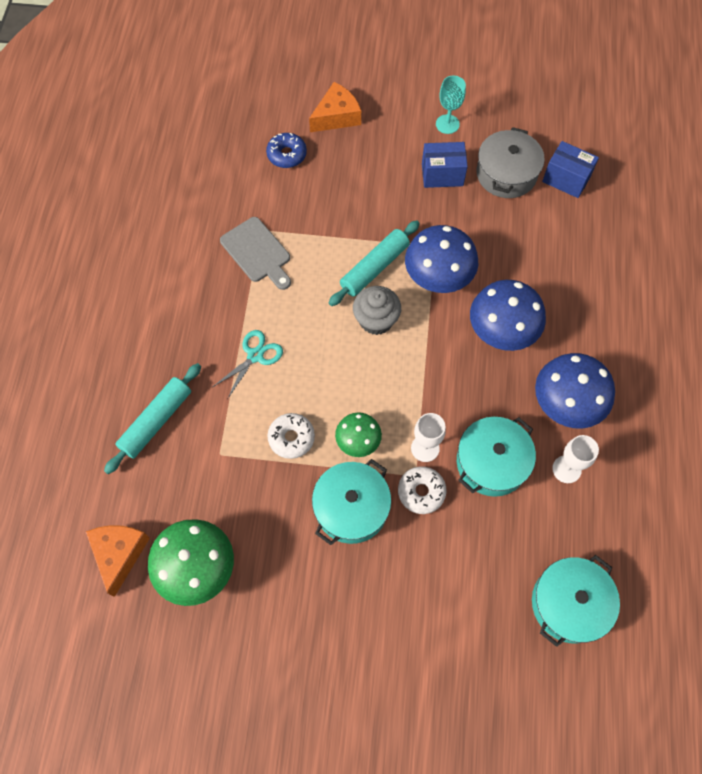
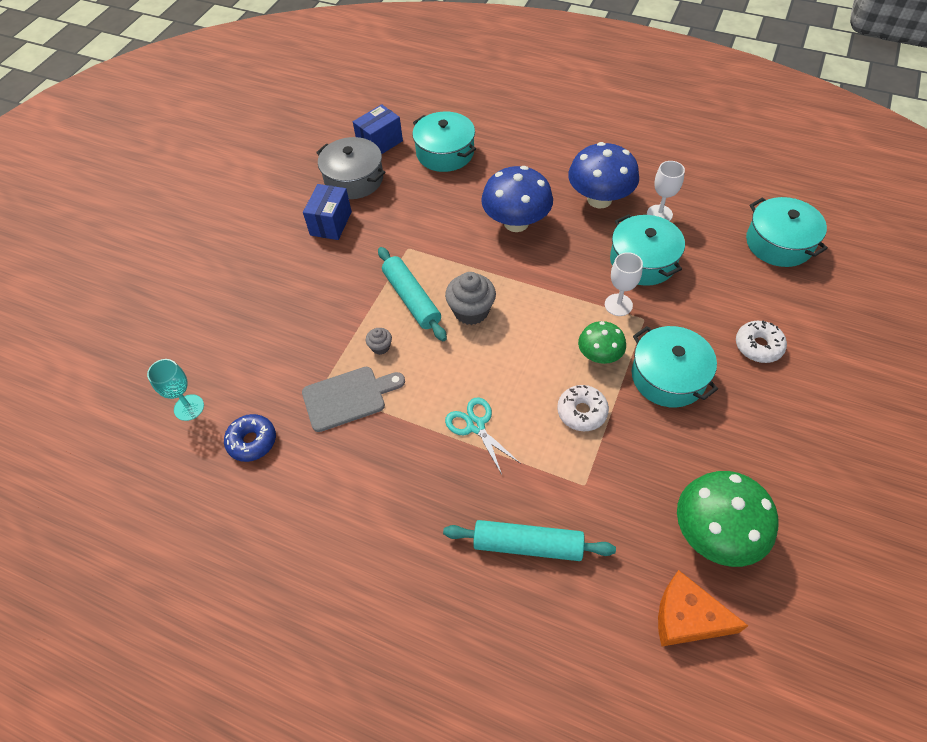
camera: 70 degrees left, 10 degrees down
turquoise rolling pin [104,363,201,474] -> turquoise rolling pin turned 45 degrees counterclockwise [443,520,616,561]
blue donut [266,133,307,168] -> blue donut moved to [224,414,276,462]
orange cheese [309,82,361,132] -> none
white donut [398,466,446,514] -> white donut moved to [736,321,787,363]
blue mushroom [405,225,478,293] -> none
turquoise goblet [436,76,466,134] -> turquoise goblet moved to [147,359,204,421]
none -> grey cupcake [366,328,392,355]
none -> turquoise pot [412,111,476,172]

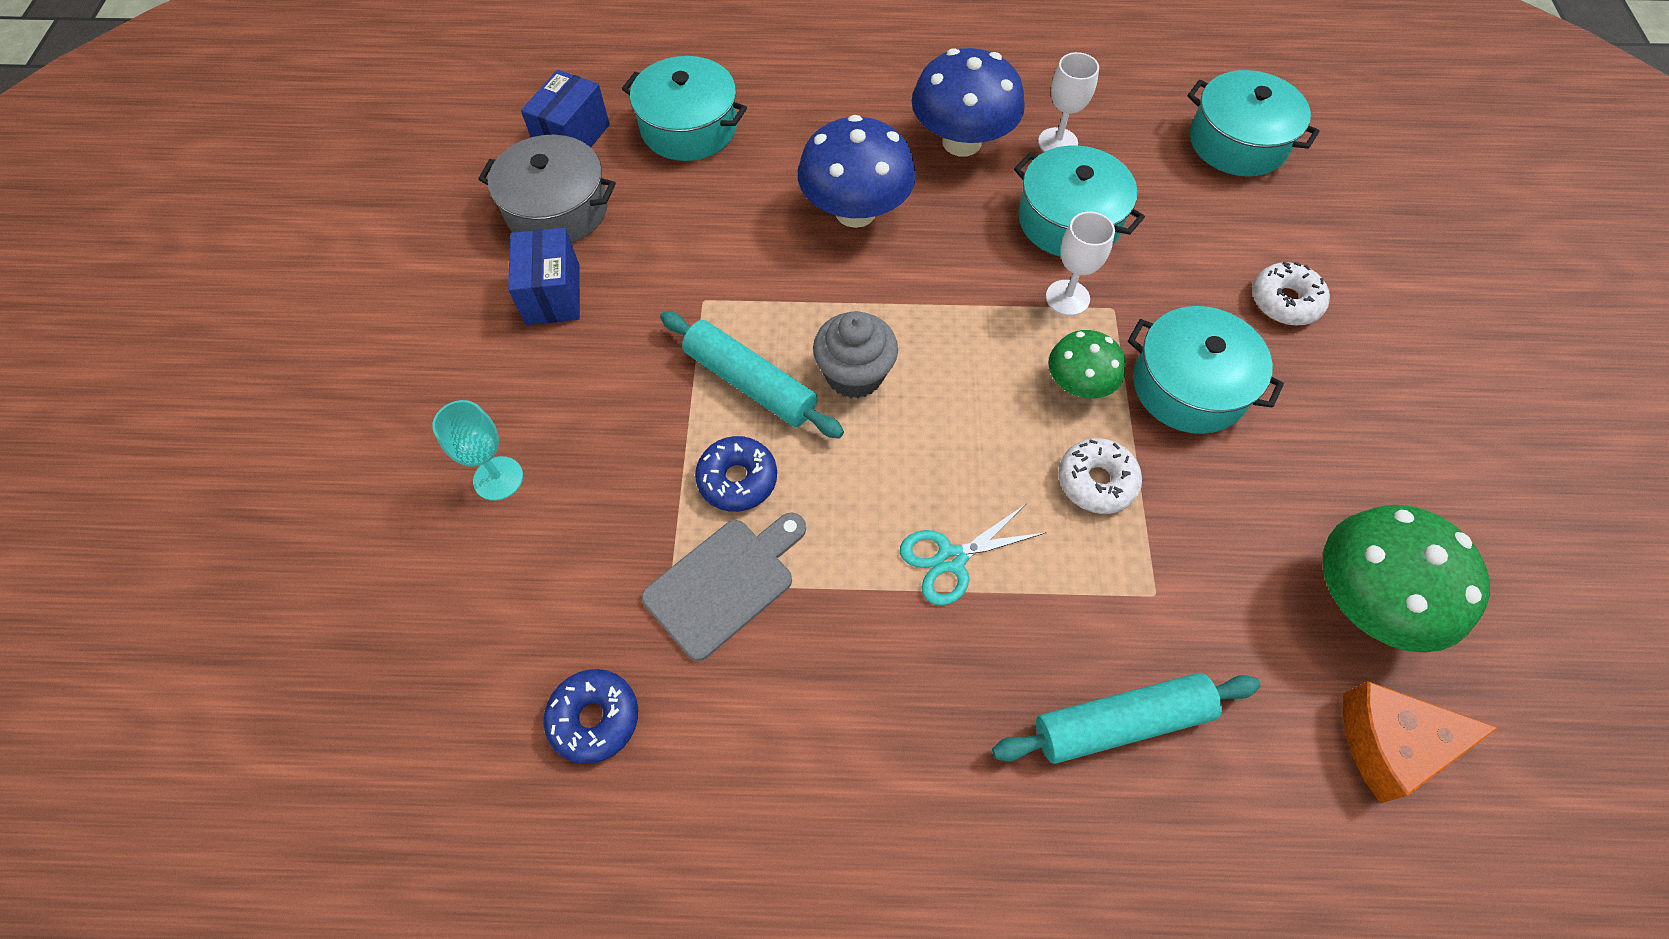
camera: 25 degrees left, 5 degrees up
turquoise goblet [147,359,204,421] -> turquoise goblet moved to [432,400,523,501]
grey cupcake [366,328,392,355] -> blue donut [695,436,777,512]
turquoise scissors [445,397,521,475] -> turquoise scissors turned 60 degrees counterclockwise [900,504,1047,606]

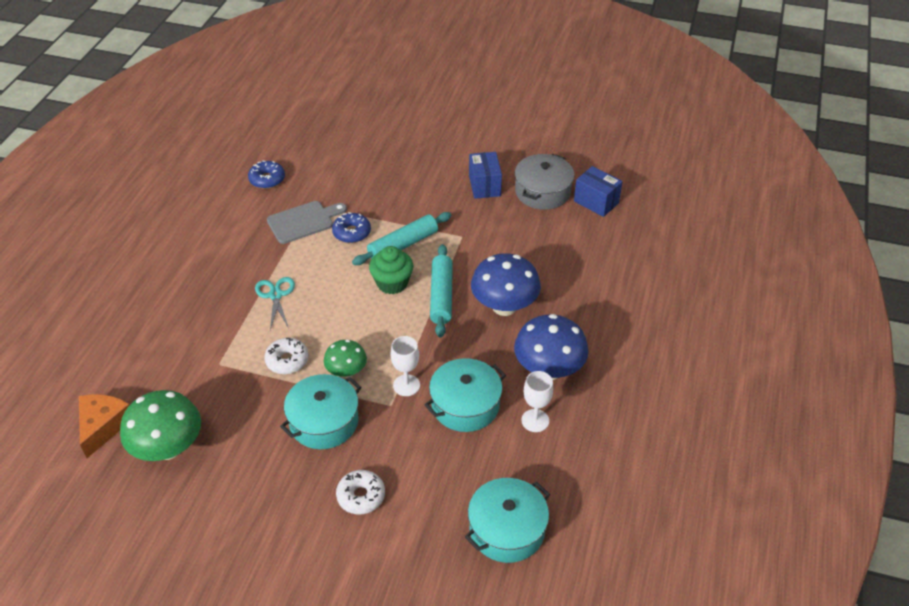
camera: 105 degrees right, 15 degrees down
turquoise goblet [432,400,523,501] -> none
blue box [508,228,580,325] -> blue box turned 75 degrees clockwise [469,152,502,199]
turquoise pot [622,56,747,161] -> none
grey cutting board [642,512,806,661] -> grey cutting board turned 90 degrees counterclockwise [267,201,347,244]
grey cupcake [813,311,898,398] -> green cupcake [369,246,413,294]
turquoise rolling pin [992,673,1260,764] -> turquoise rolling pin moved to [430,244,453,337]

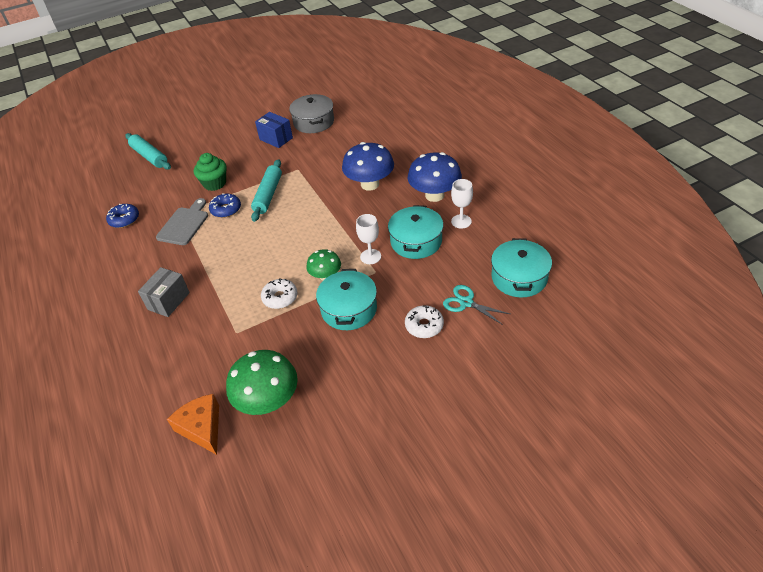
camera: 40 degrees left, 0 degrees up
turquoise scissors [255,277,295,330] -> turquoise scissors moved to [443,285,510,325]
green cupcake [369,246,413,294] -> green cupcake moved to [194,153,227,191]
turquoise rolling pin [430,244,453,337] -> turquoise rolling pin moved to [125,133,171,170]
blue box [574,166,622,217] -> none
none -> grey box [138,267,190,317]

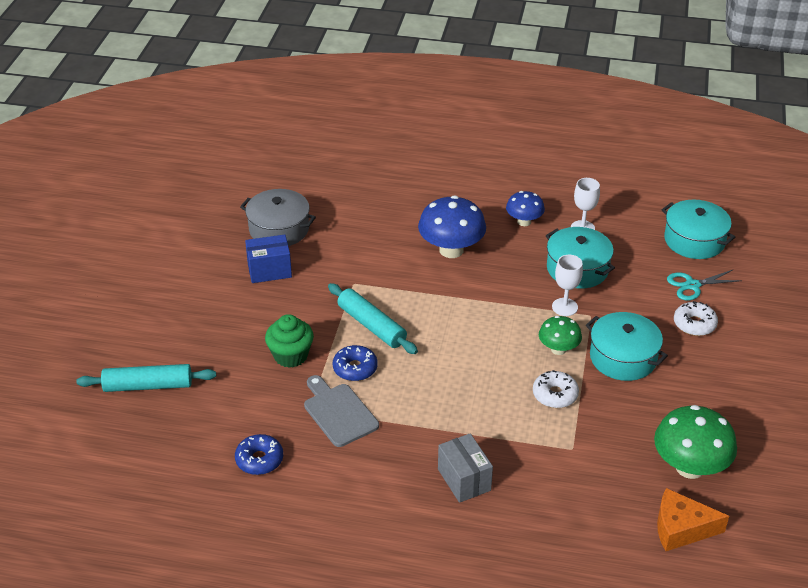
camera: 55 degrees left, 5 degrees down
blue mushroom [407,152,462,202] -> blue mushroom [506,191,545,226], size x0.59

